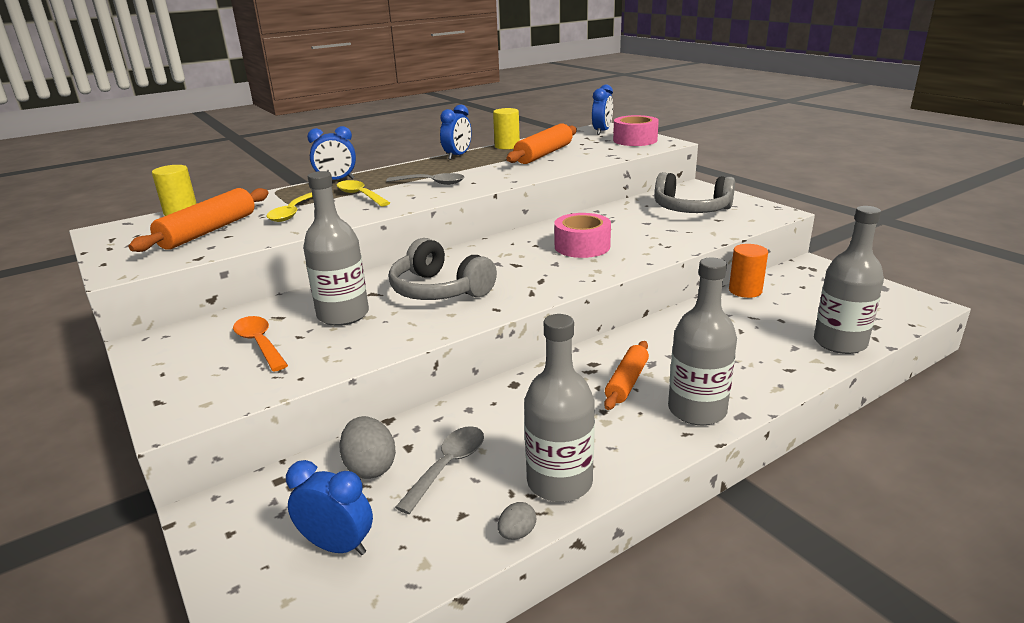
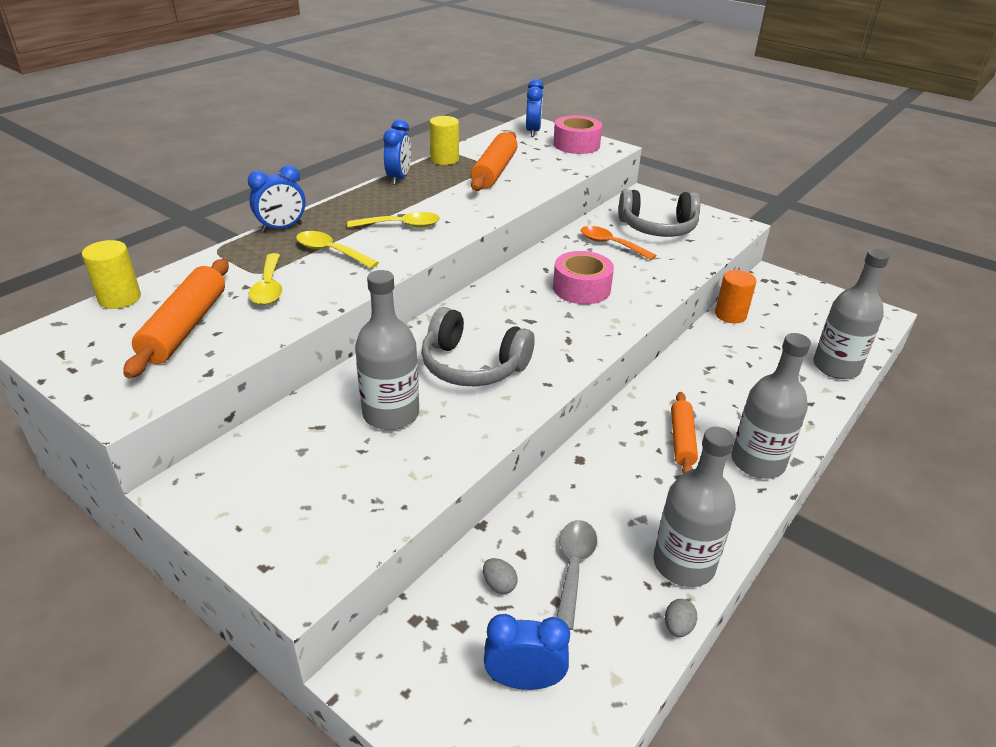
camera: 20 degrees left, 10 degrees up
orange spoon [233,316,288,371] -> orange spoon moved to [581,226,656,260]
grey egg [339,416,396,479] -> grey egg [483,558,518,594], size x0.55
grey spoon [386,173,464,185] -> yellow spoon [347,212,440,228]

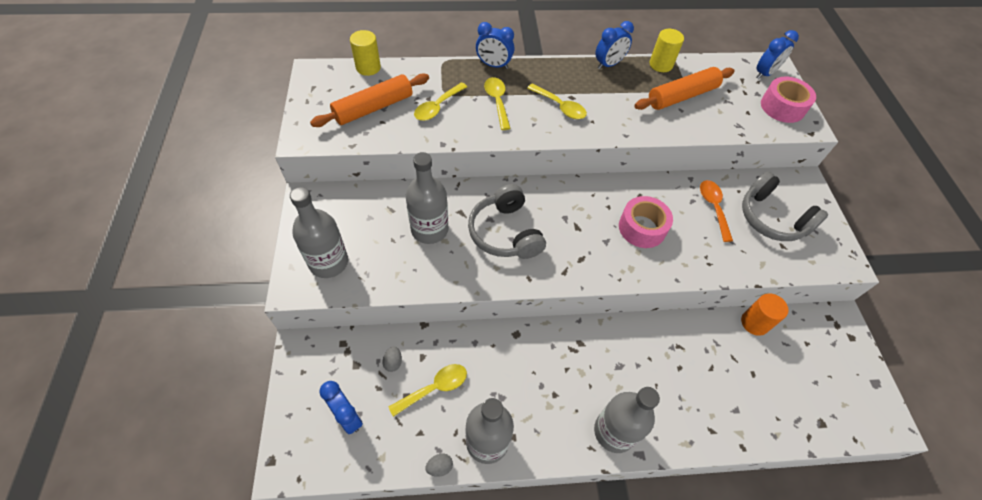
camera: 45 degrees right, 20 degrees up
grey spoon [556,520,597,630] -> yellow spoon [388,364,467,417]
orange rolling pin [671,392,698,473] -> none
grey bottle [813,249,890,379] -> grey bottle moved to [290,187,348,278]

